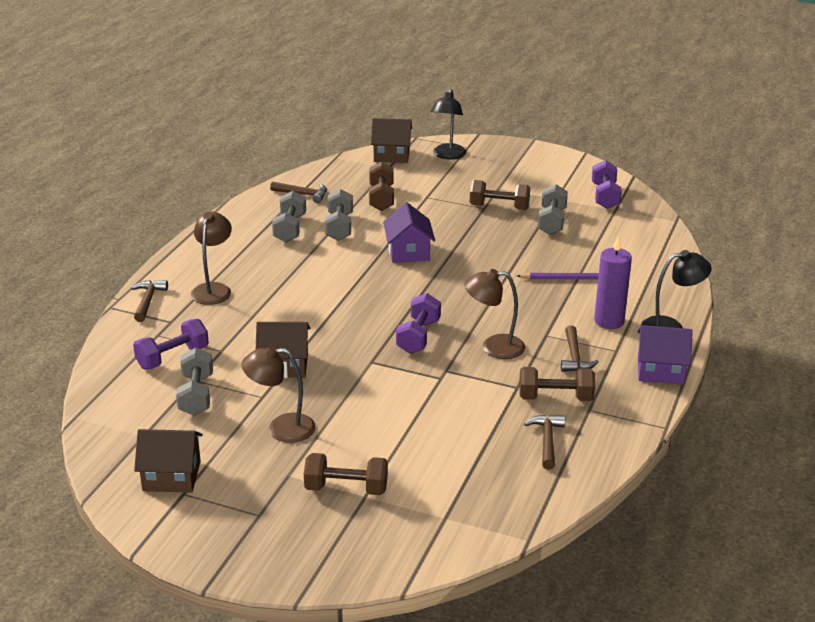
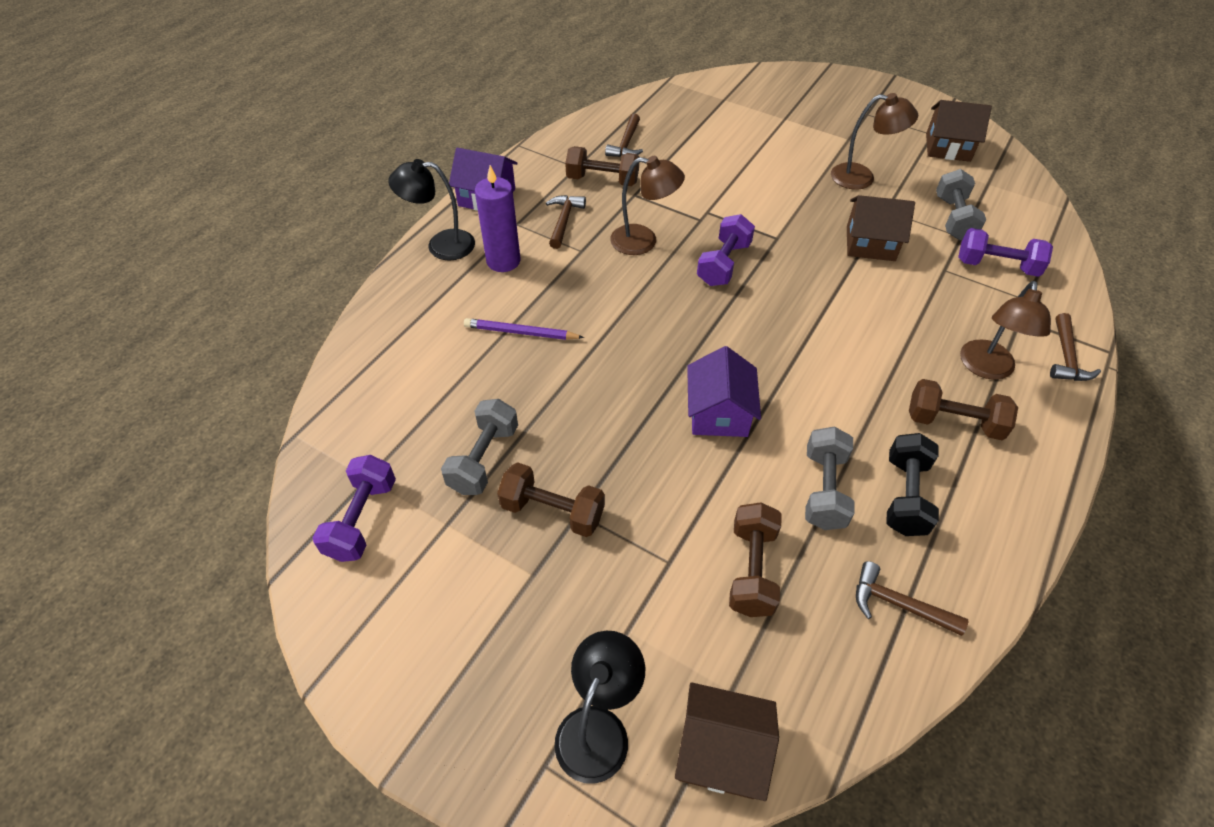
camera: 170 degrees left, 20 degrees up
purple dumbbell [133,319,209,369] -> purple dumbbell turned 45 degrees clockwise [958,228,1053,277]
grey dumbbell [272,191,306,242] -> black dumbbell [886,433,939,536]
brown dumbbell [304,453,388,495] -> brown dumbbell moved to [909,379,1018,440]

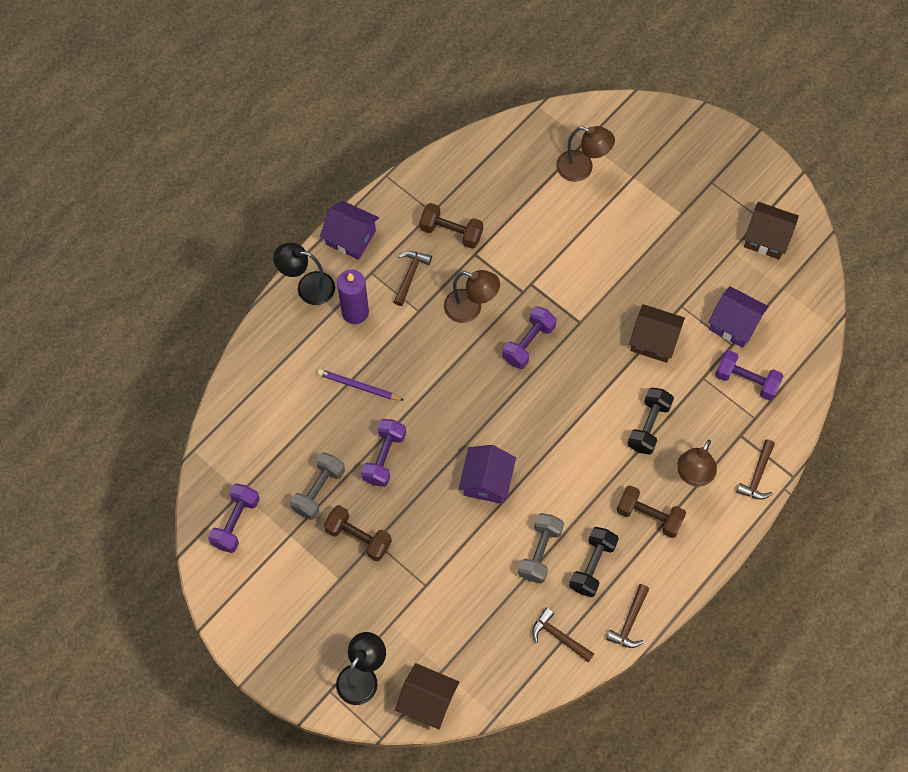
camera: 10 degrees right, 15 degrees up
brown hammer [605,114,643,157] -> brown hammer moved to [606,584,649,648]
brown dumbbell [729,502,782,617] -> none
brown lamp [831,93,918,190] -> brown lamp moved to [556,126,615,182]
grey dumbbell [936,169,986,241] -> purple house [708,286,769,348]
none -> purple dumbbell [361,419,406,487]
none -> black dumbbell [627,388,674,455]

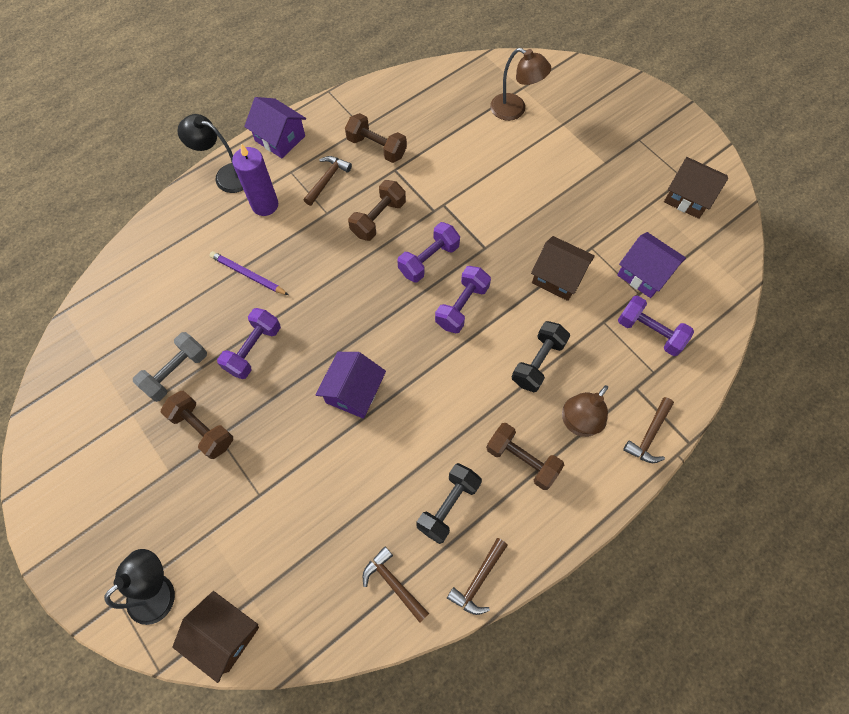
camera: 10 degrees right, 0 degrees up
purple dumbbell [208,483,260,553] -> purple dumbbell moved to [435,266,491,333]
brown lamp [444,270,500,323] -> brown dumbbell [348,180,406,241]
grey dumbbell [518,513,564,583] -> none

